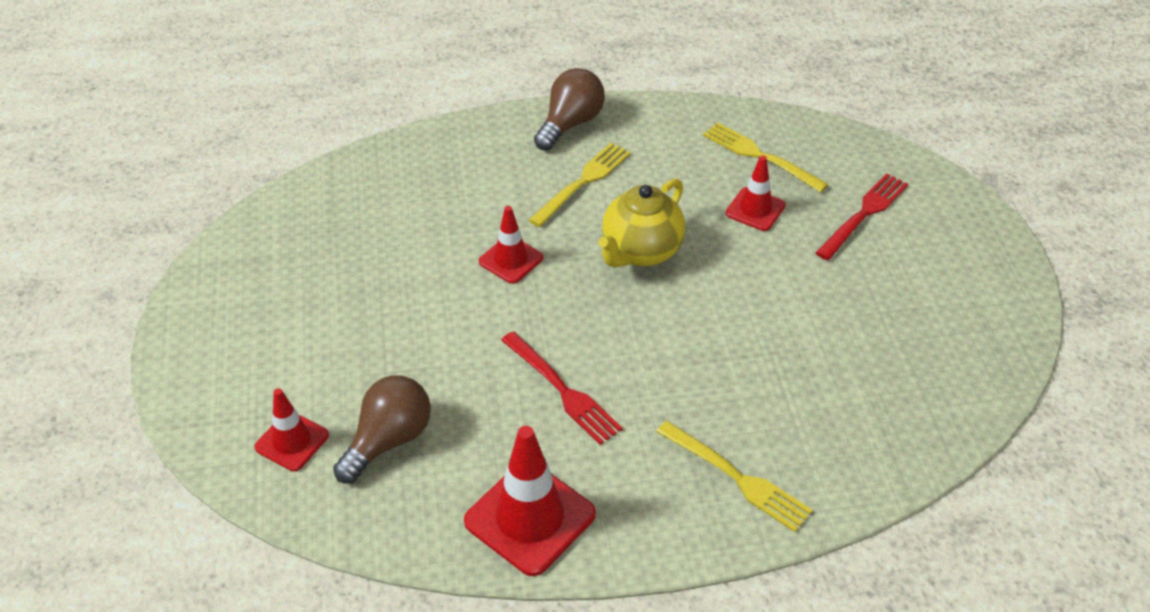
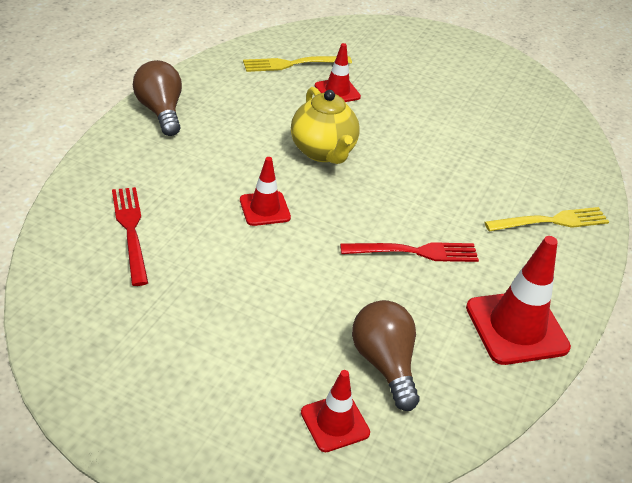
camera: 60 degrees left, 5 degrees down
yellow fork [529,143,631,227] -> none
red fork [815,173,908,260] -> red fork moved to [112,187,148,286]

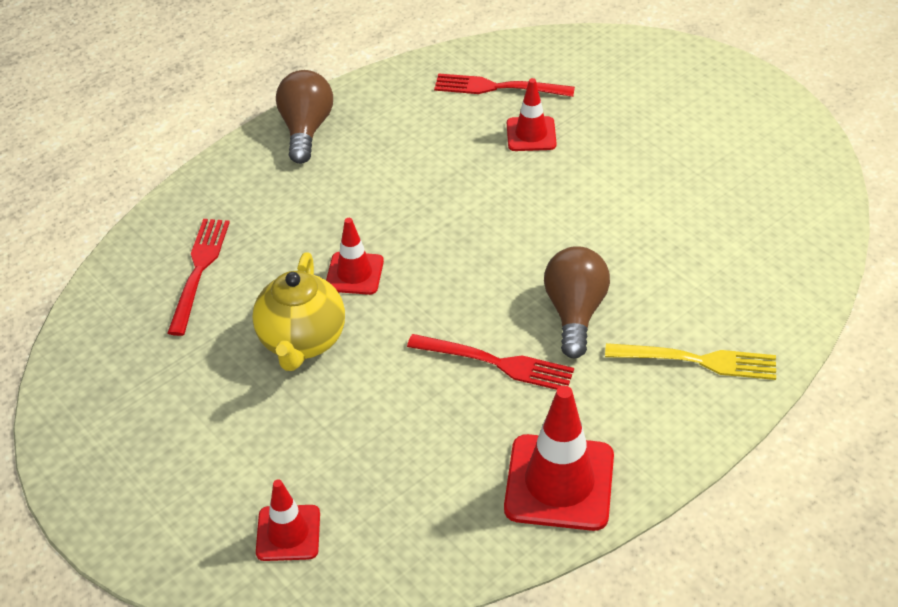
camera: 30 degrees right, 5 degrees up
yellow fork [243,56,352,72] -> red fork [434,73,575,97]
yellow teapot [291,87,360,164] -> yellow teapot moved to [252,252,345,371]
brown light bulb [352,300,420,411] -> brown light bulb moved to [544,246,610,358]

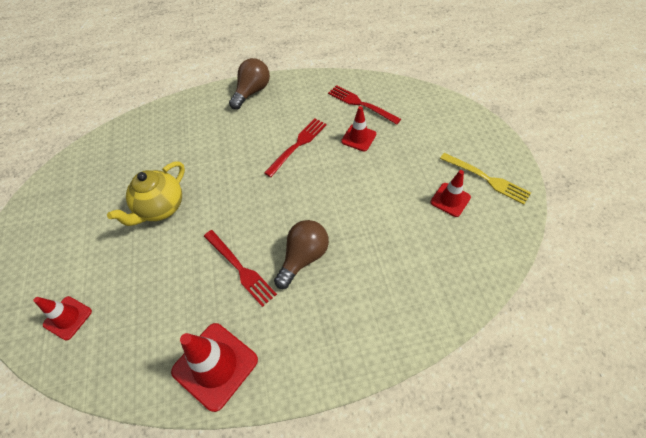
camera: 30 degrees right, 10 degrees up
red fork [167,219,230,336] -> red fork moved to [264,118,327,177]
red traffic cone [326,218,384,295] -> red traffic cone moved to [430,170,471,217]
yellow fork [605,343,776,380] -> yellow fork moved to [440,153,531,205]

